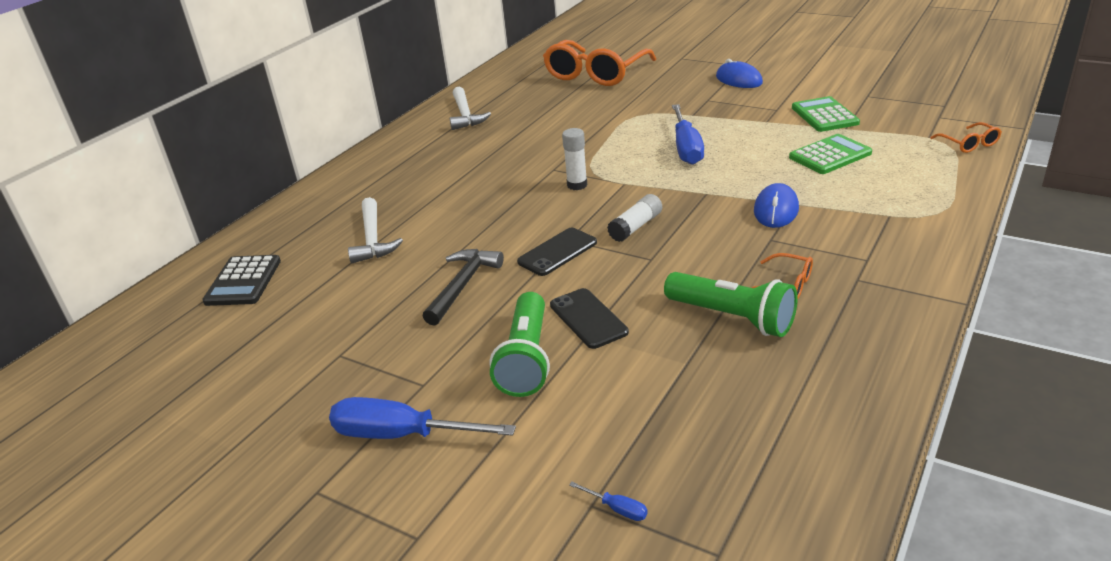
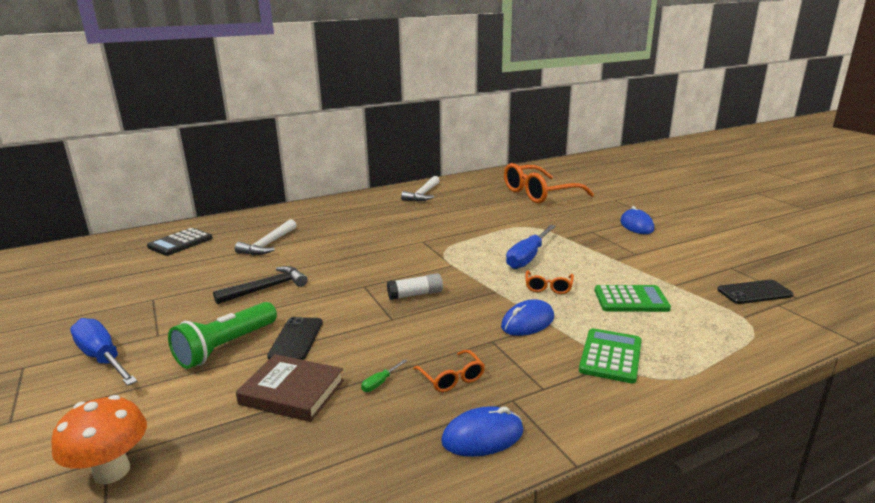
camera: 30 degrees right, 10 degrees down
black phone [517,228,597,276] -> black phone moved to [717,280,793,304]
white glue stick [562,128,587,190] -> none
blue screwdriver [569,482,648,521] -> orange mushroom [51,395,147,484]
green flashlight [664,272,798,337] -> green screwdriver [361,359,407,392]
green calculator [792,96,860,132] -> green calculator moved to [579,328,642,384]
orange glasses [930,122,1002,153] -> orange glasses moved to [526,270,574,294]
none -> brown book [236,354,344,422]
none -> blue mouse [441,406,523,457]

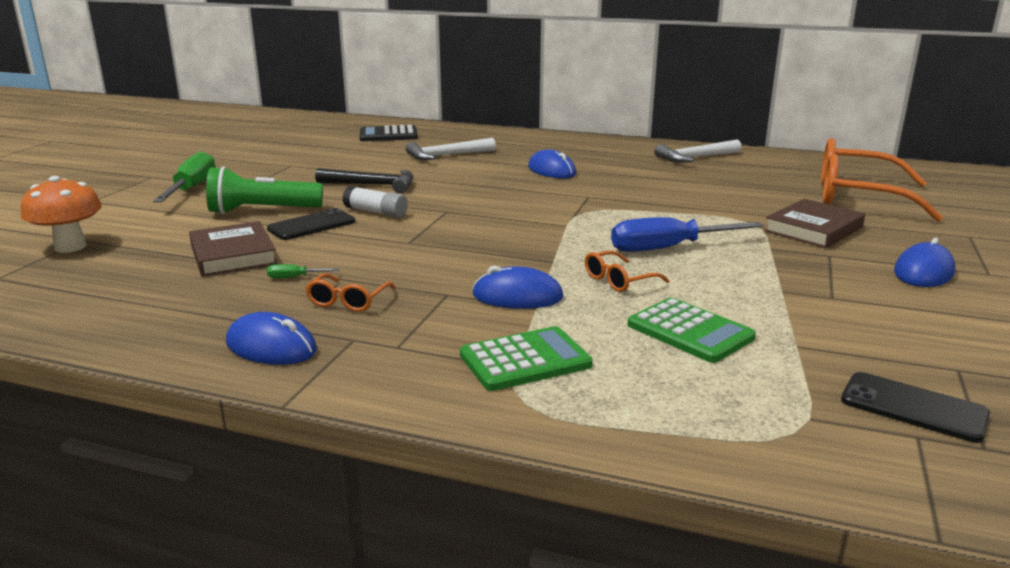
camera: 45 degrees right, 0 degrees up
blue screwdriver [70,318,137,386] -> green screwdriver [153,151,215,202]
white glue stick [387,273,443,300] -> white glue stick moved to [343,186,408,218]
none -> blue mouse [528,150,576,178]
none -> brown book [764,199,865,248]

